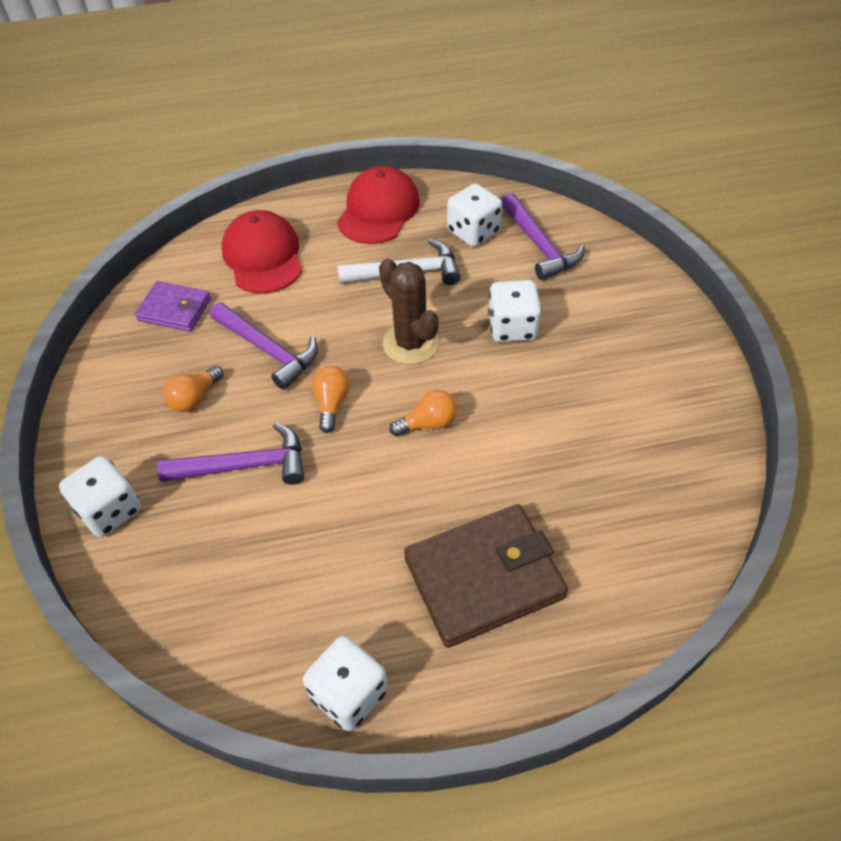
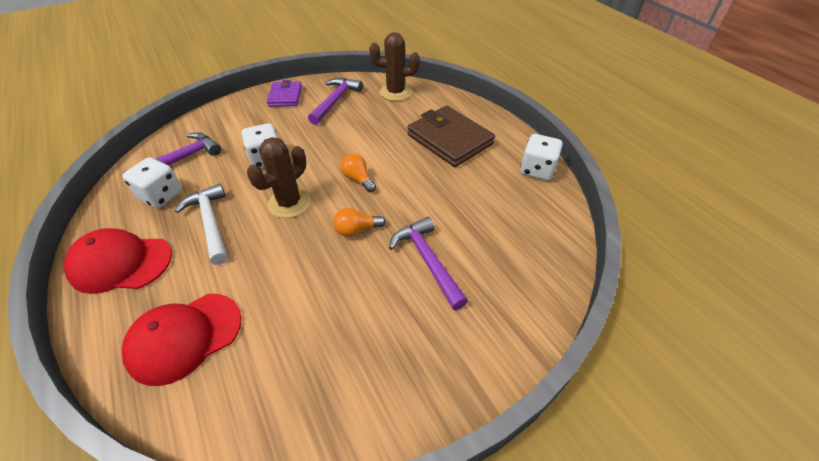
camera: 110 degrees left, 5 degrees down
white dice [59,456,141,537] -> none
purple wallet [135,281,211,332] -> purple wallet moved to [267,80,302,107]
orange light bulb [163,366,224,412] -> none
purple hammer [210,302,318,390] -> purple hammer moved to [308,78,363,125]
none -> brown cactus [369,32,420,101]

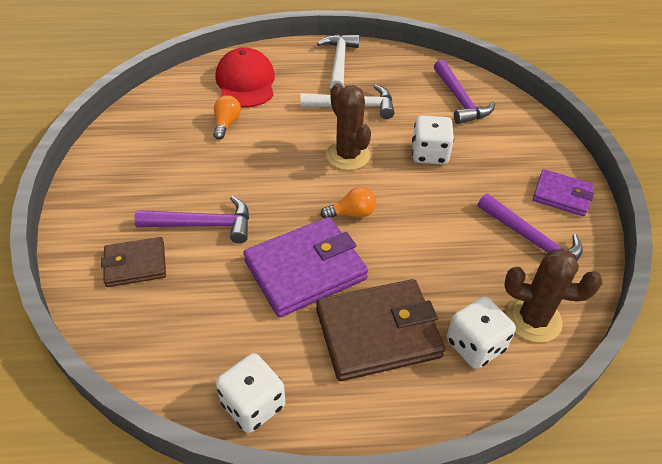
camera: 115 degrees right, 0 degrees up
red cap [64,228,172,294] -> white hammer [317,34,359,88]
white dice [122,157,182,208] -> white dice moved to [447,297,516,369]
orange light bulb [333,208,386,237] -> orange light bulb moved to [213,95,241,140]
brown cactus [369,32,420,101] -> brown cactus turned 75 degrees clockwise [504,249,602,343]
none -> brown wallet [101,237,166,287]
none -> purple wallet [243,217,368,318]

